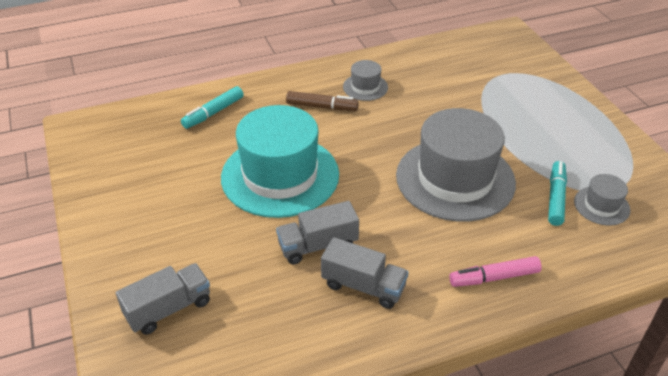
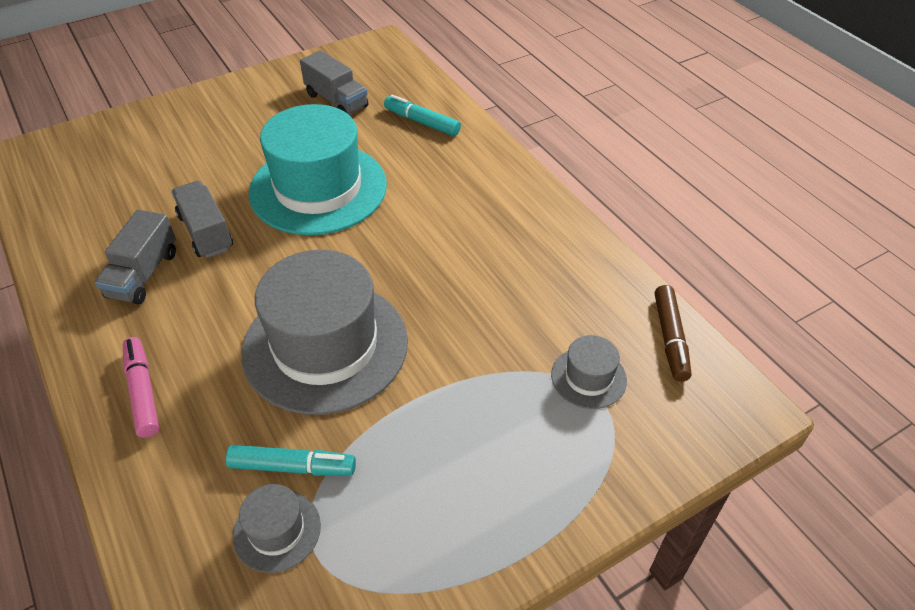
camera: 80 degrees right, 5 degrees up
grey truck [116,263,210,335] -> grey truck moved to [300,50,368,115]
brown marker [286,91,359,111] -> brown marker moved to [655,285,691,382]
grey hat [343,60,388,101] -> grey hat moved to [551,335,627,409]

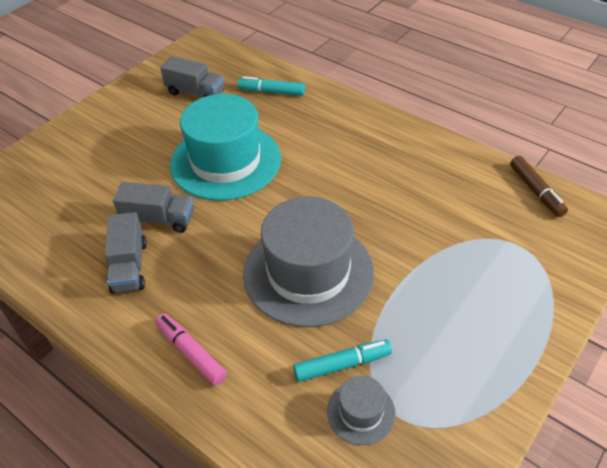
camera: 20 degrees left, 0 degrees up
grey truck [172,181,233,258] -> grey truck turned 150 degrees clockwise [113,182,194,233]
grey hat [551,335,627,409] -> none

